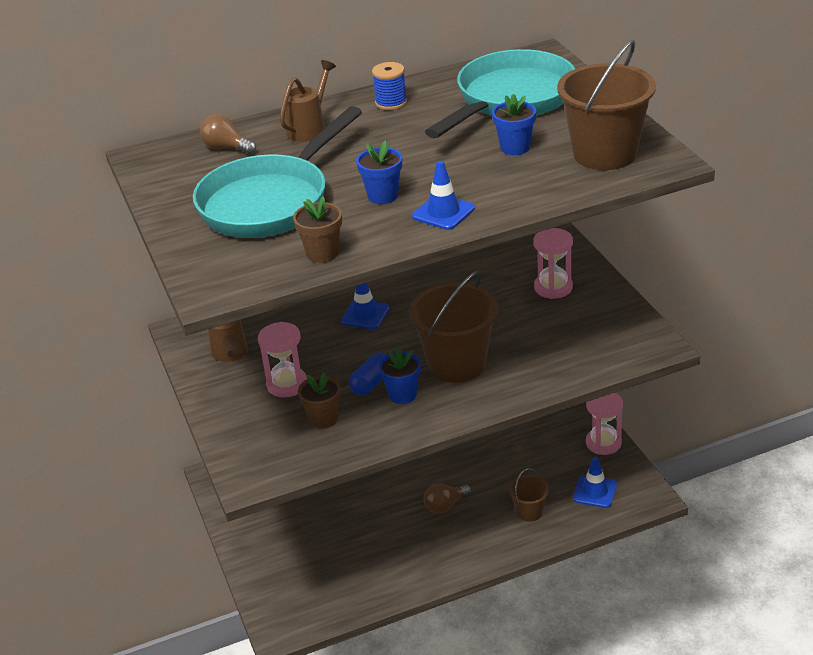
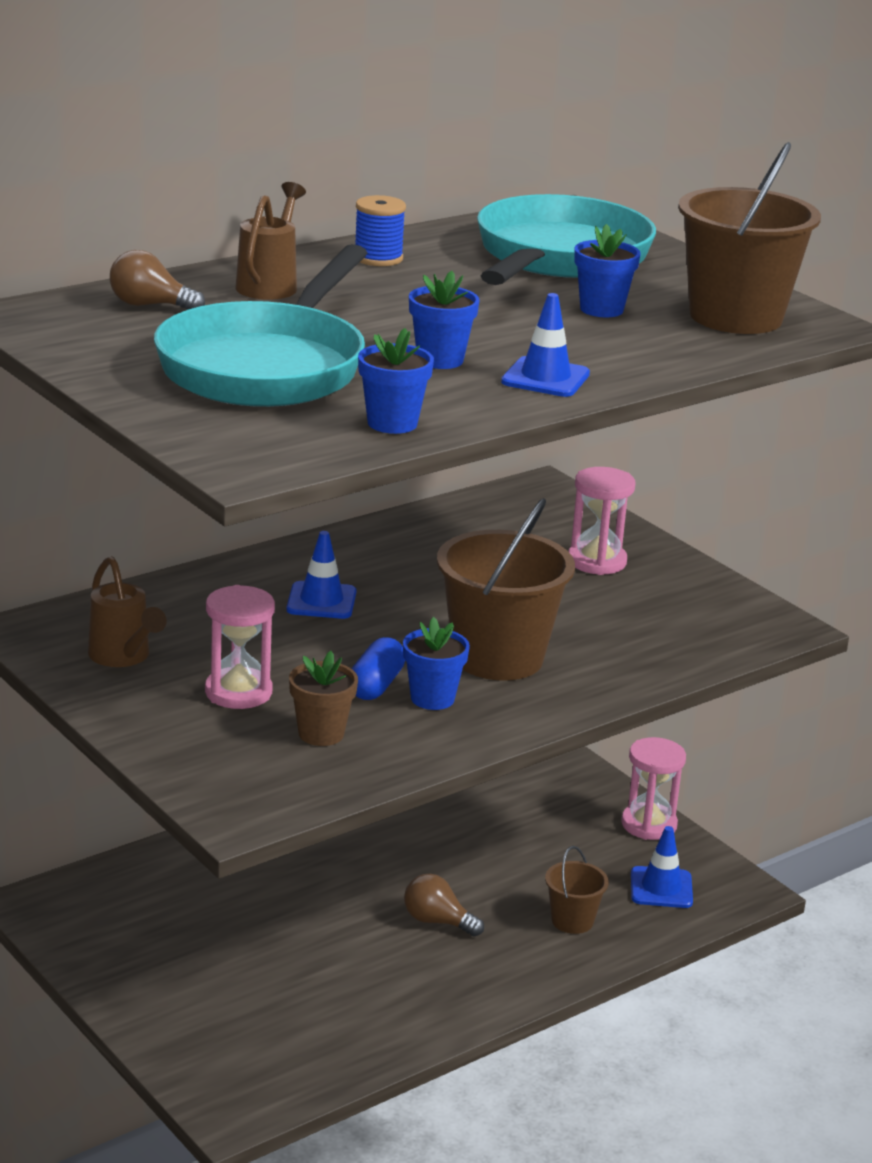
camera: 20 degrees left, 10 degrees down
brown flower pot [293,196,342,263] -> blue flower pot [358,328,434,434]
brown light bulb [424,483,472,514] -> brown light bulb turned 75 degrees clockwise [404,874,484,937]

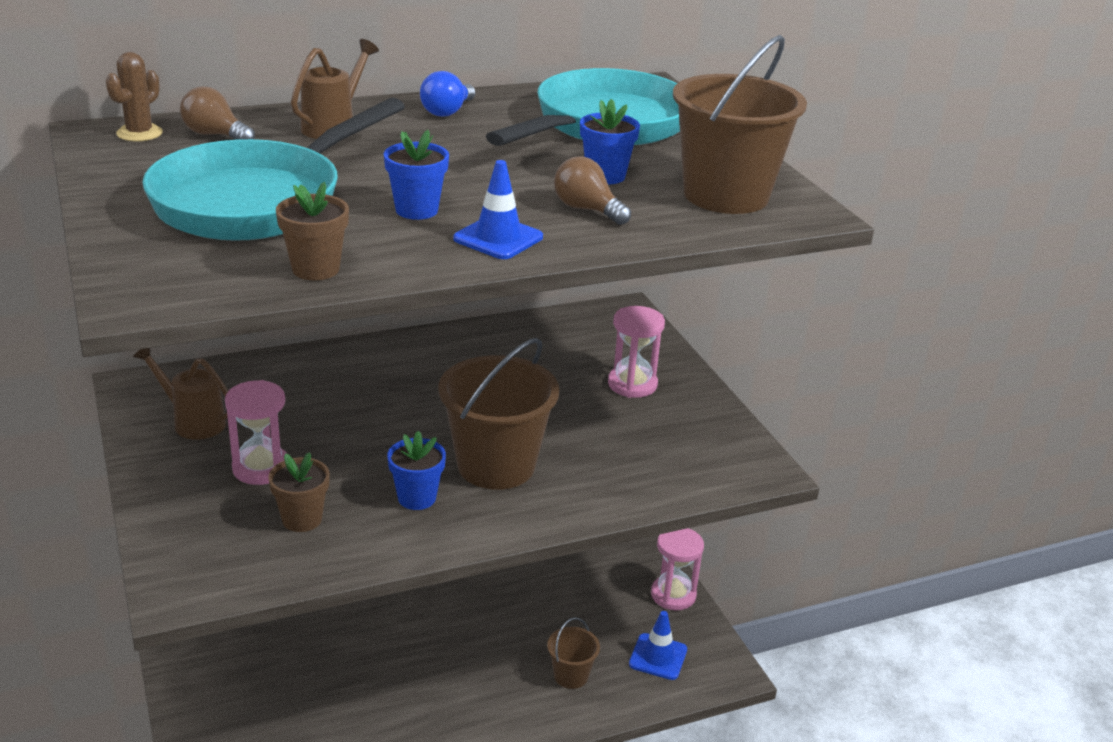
camera: 15 degrees right, 5 degrees up
brown watering can [88,556,167,667] -> brown watering can turned 135 degrees clockwise [133,348,228,440]
blue traffic cone [286,531,356,619] -> none
blue capsule [352,637,405,700] -> none
blue spool [355,195,406,266] -> blue light bulb [420,71,475,117]
blue flower pot [358,328,434,434] -> brown flower pot [276,182,349,280]
brown light bulb [404,874,484,937] -> brown light bulb moved to [554,156,631,225]
none -> brown cactus [106,52,163,142]

